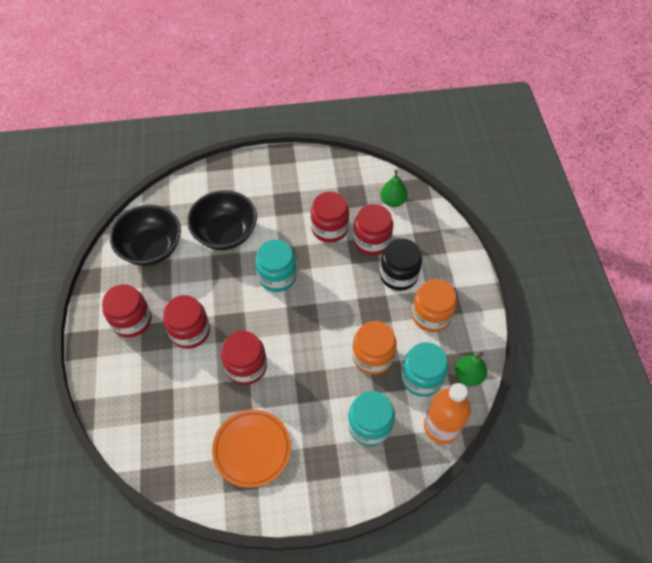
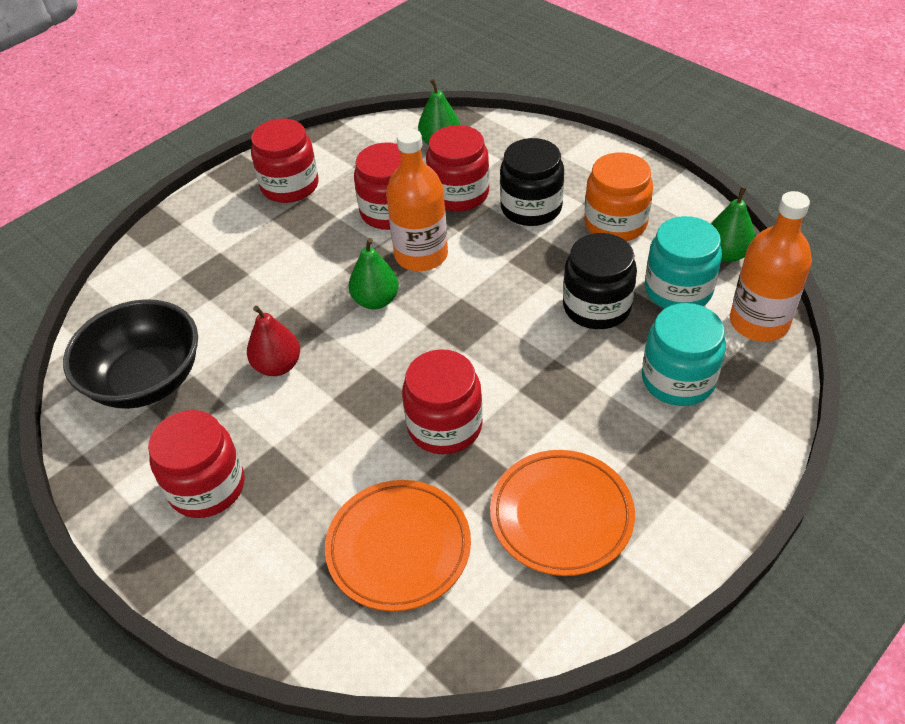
camera: 35 degrees left, 10 degrees down
red jar [163,295,210,349] -> red jar moved to [251,119,318,203]
black bowl [187,190,257,250] -> none
turquoise jar [255,240,297,292] -> green pear [349,238,399,309]
orange jar [352,321,397,375] -> black jar [563,233,637,329]
none -> red pear [247,306,300,376]
none -> orange plate [325,480,471,611]
none -> orange bottle [386,129,448,271]

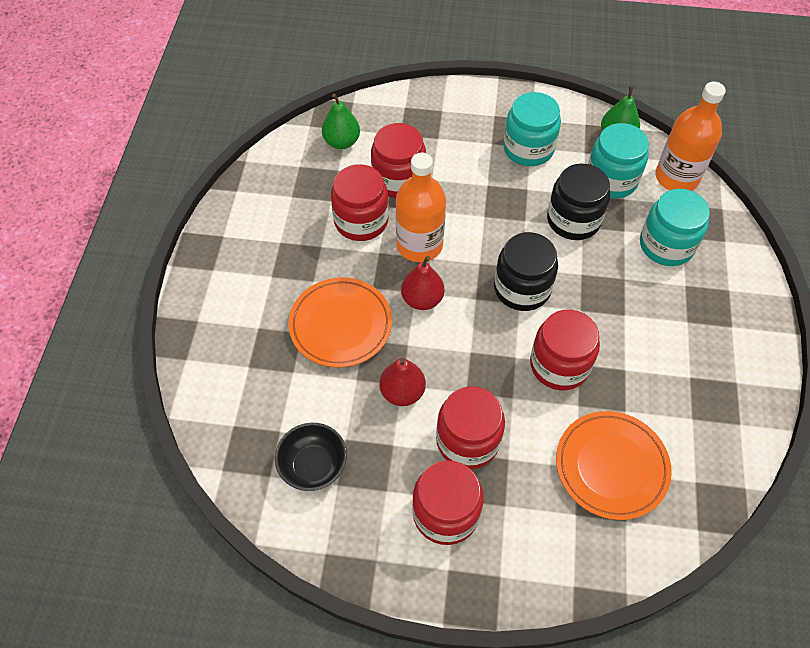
camera: 40 degrees left, 10 degrees up
black bowl [63,299,198,409] -> black bowl [275,423,347,491], size x0.60
red jar [251,119,318,203] -> red jar moved to [436,386,505,469]
green pear [349,238,399,309] -> red pear [401,256,444,310]
orange plate [490,450,635,576] -> orange plate moved to [288,277,392,368]
black jar [500,138,564,226] -> black jar moved to [494,232,558,311]
orange jar [584,152,653,241] -> turquoise jar [503,92,561,166]

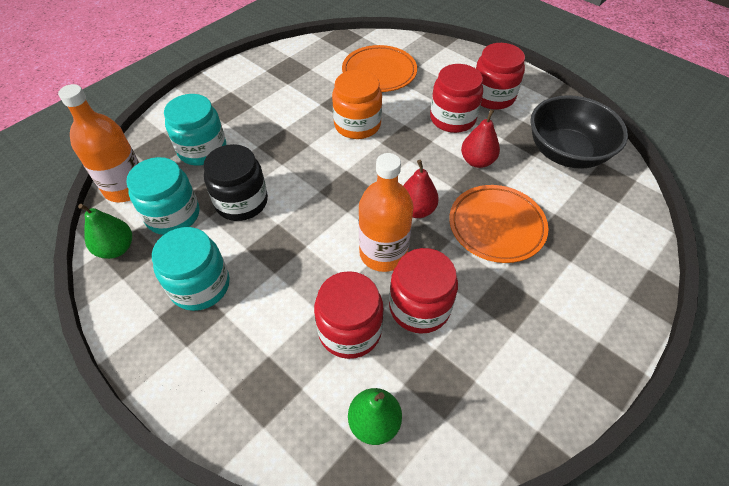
camera: 145 degrees left, 5 degrees down
black bowl [275,423,347,491] -> black bowl [530,95,628,169], size x1.67
black jar [494,232,558,311] -> none
red jar [530,310,600,390] -> orange jar [332,70,382,139]

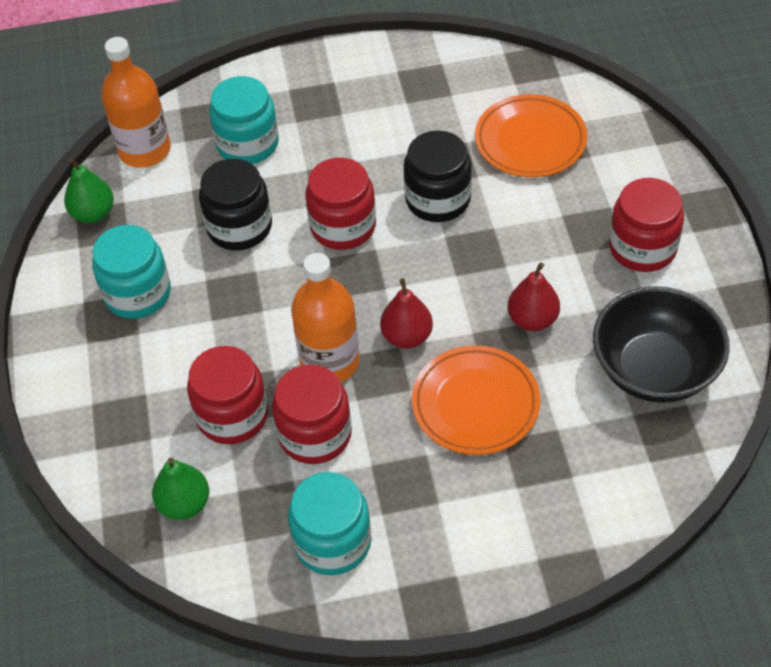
camera: 40 degrees right, 0 degrees up
turquoise jar [126,157,199,235] -> turquoise jar moved to [288,472,371,575]
orange jar [332,70,382,139] -> black jar [404,131,472,222]
red jar [430,64,483,133] -> red jar moved to [305,158,376,250]

